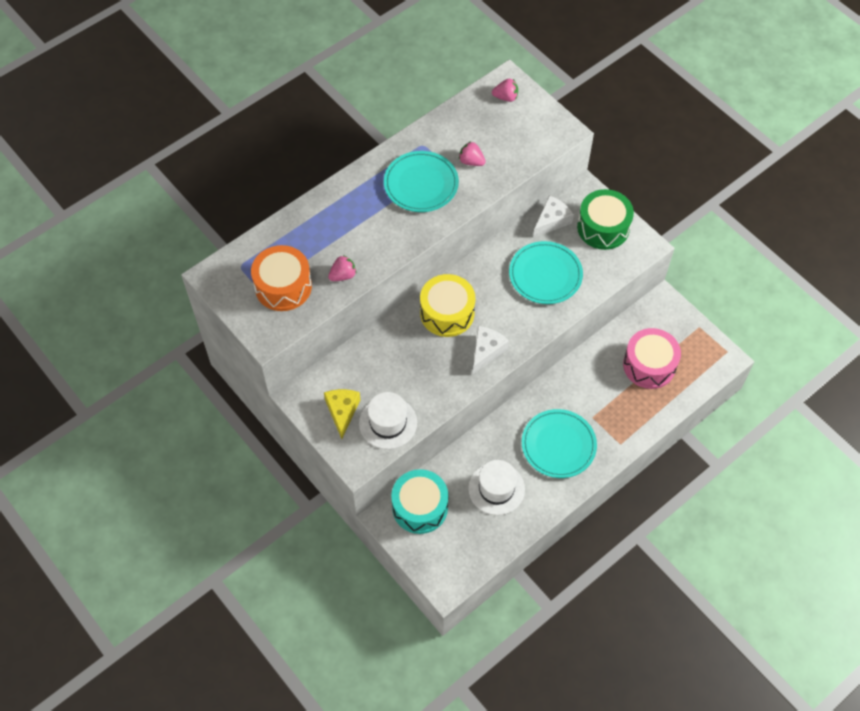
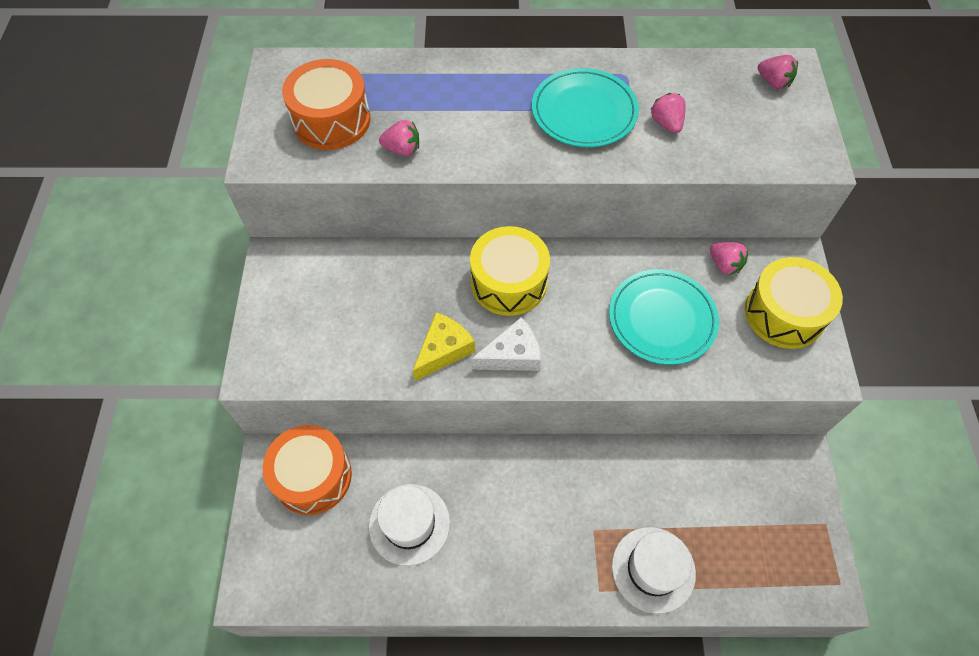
camera: 40 degrees right, 0 degrees up
yellow cheese [324,389,360,439] -> yellow cheese moved to [413,312,475,381]
white hat [359,392,417,449] -> white hat moved to [612,527,696,614]
turquoise drum [391,469,448,534] -> orange drum [263,425,352,515]
turquoise plate [522,409,597,478] -> none
white cheese [533,195,574,238] -> pink strawberry [710,242,748,275]
green drum [577,189,634,250] -> yellow drum [745,257,843,349]
pink drum [623,328,681,389] -> none

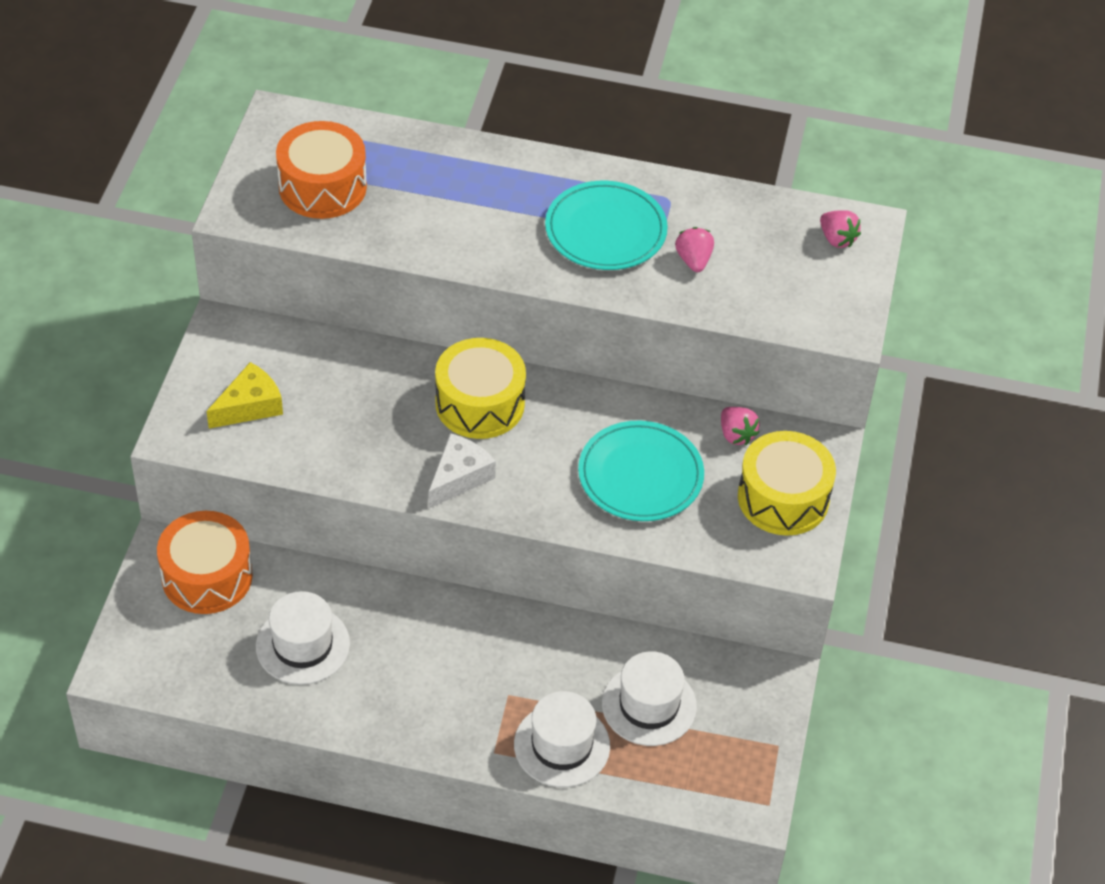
camera: 10 degrees right, 10 degrees down
pink strawberry [379,120,419,156] -> none
yellow cheese [413,312,475,381] -> yellow cheese moved to [207,362,283,429]
white cheese [471,317,541,371] -> white cheese turned 45 degrees counterclockwise [428,433,496,508]
none -> white hat [602,651,697,746]

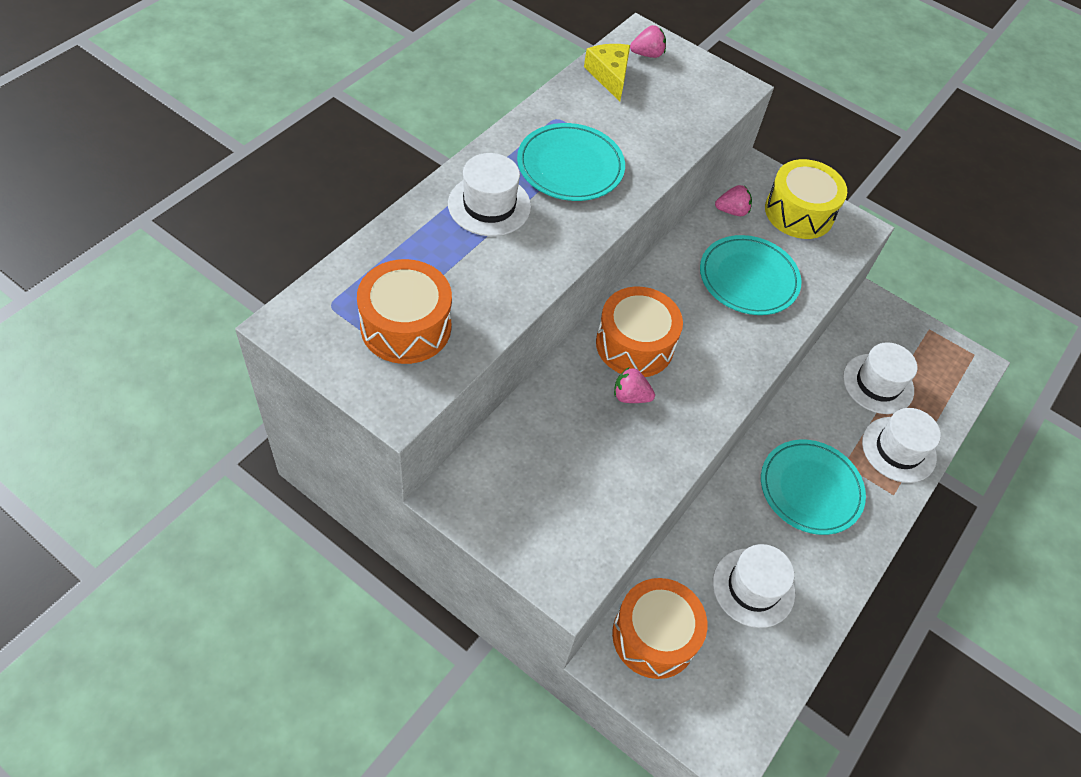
camera: 70 degrees left, 5 degrees up
yellow cheese [207,362,283,429] -> yellow cheese moved to [584,44,630,102]
white cheese [428,433,496,508] -> none
yellow drum [435,338,526,439] -> orange drum [596,287,683,377]
pink strawberry [675,227,714,272] -> pink strawberry moved to [614,368,655,403]
none -> white hat [448,153,531,236]
none -> turquoise plate [761,440,866,535]

